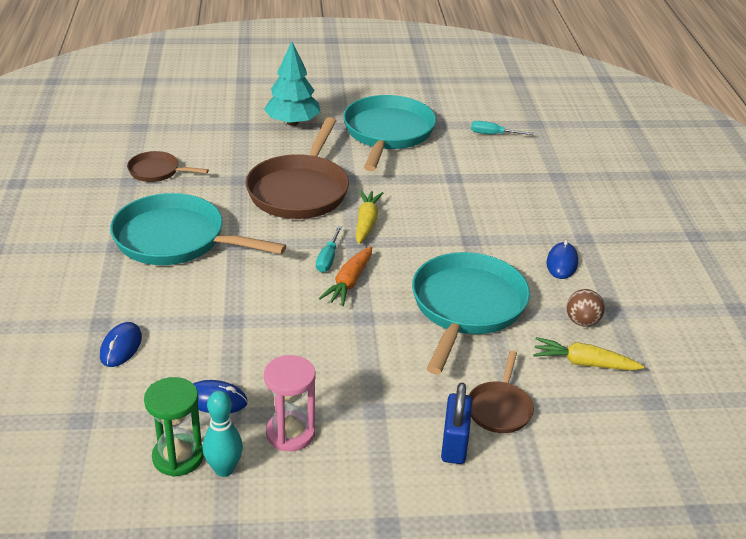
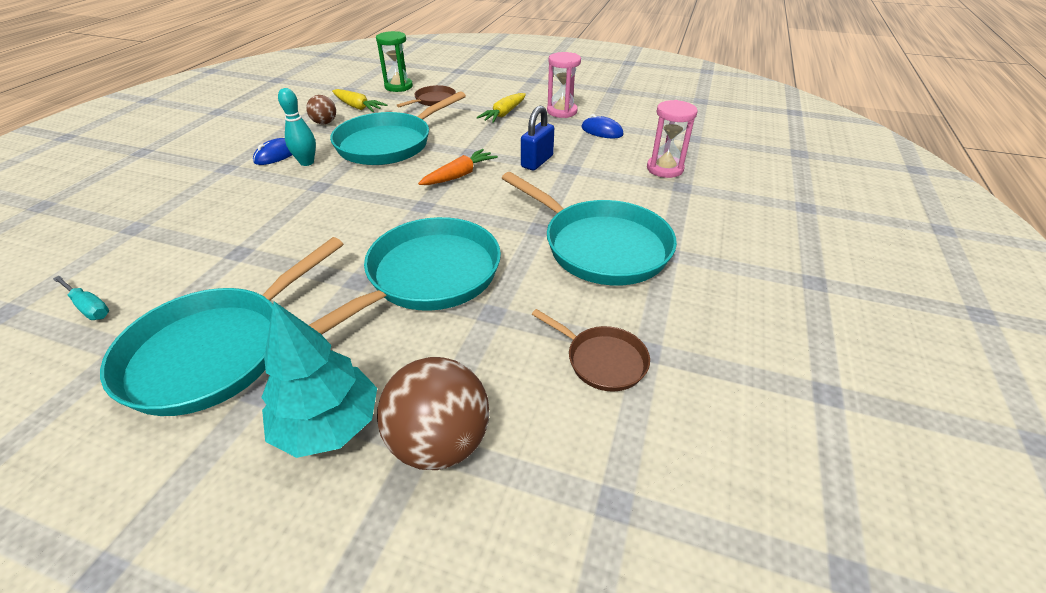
camera: 155 degrees left, 5 degrees up
blue mouse [100,322,142,367] -> pink hourglass [647,100,698,178]
green hourglass [144,377,204,477] -> green hourglass moved to [376,31,413,92]
turquoise bowling pin [203,391,243,477] -> turquoise bowling pin moved to [278,88,316,166]
brown pan [245,117,349,219] -> turquoise pan [309,217,501,335]
turquoise screwdriver [316,226,342,272] -> none
yellow carrot [356,190,383,244] -> yellow carrot moved to [477,93,526,123]
blue padlock [441,383,472,464] -> blue padlock moved to [521,105,554,170]
none -> brown ball [377,357,490,470]

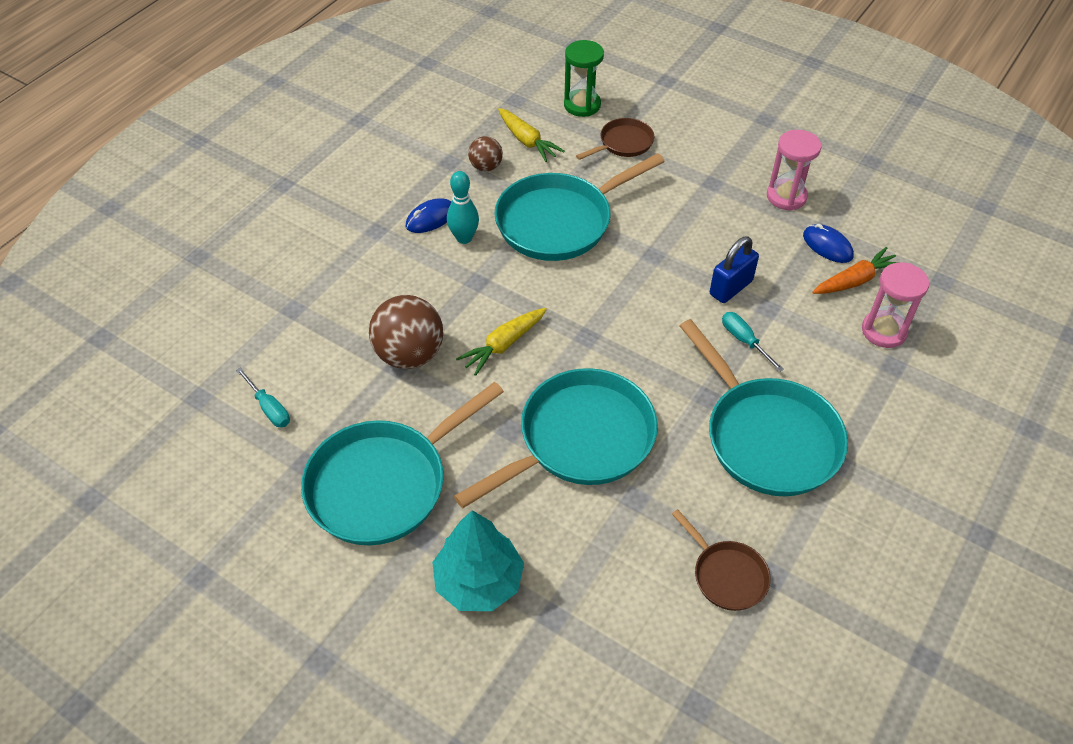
camera: 15 degrees right, 10 degrees up
brown ball [377,357,490,470] -> brown ball moved to [369,295,443,369]
orange carrot [418,149,498,185] -> orange carrot moved to [812,247,902,294]
yellow carrot [477,93,526,123] -> yellow carrot moved to [456,308,547,376]
none -> turquoise screwdriver [722,312,784,372]

